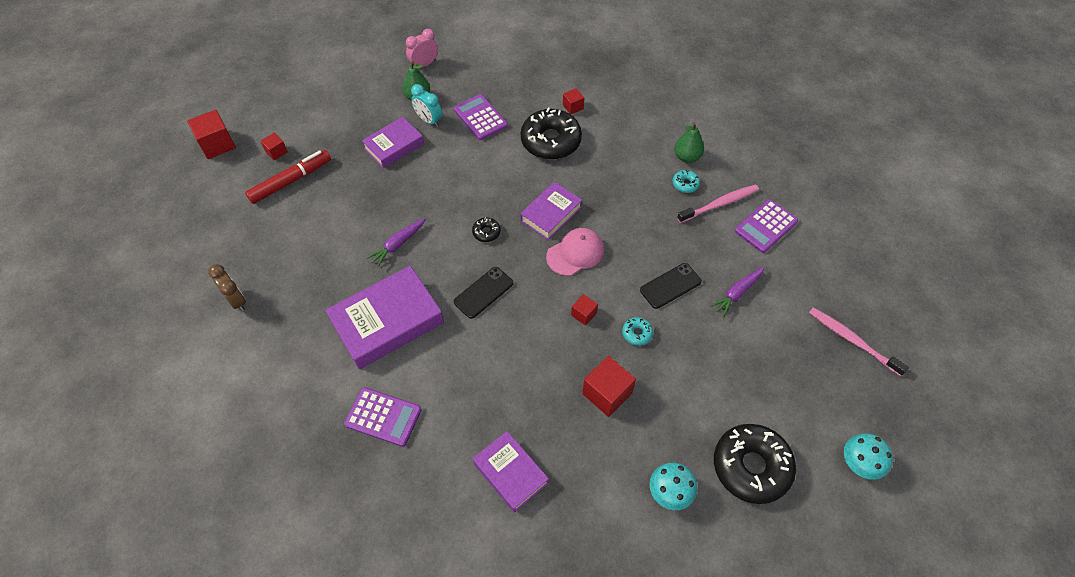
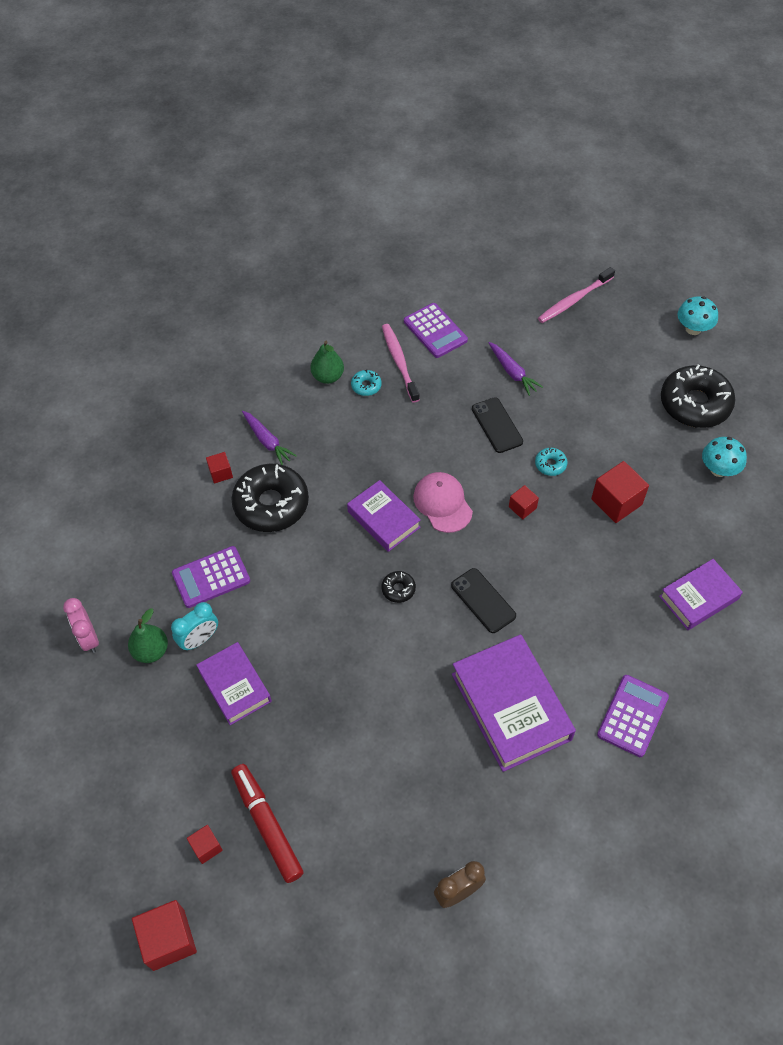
camera: 80 degrees left, 0 degrees up
purple carrot [366,218,426,267] -> purple carrot moved to [242,411,297,465]

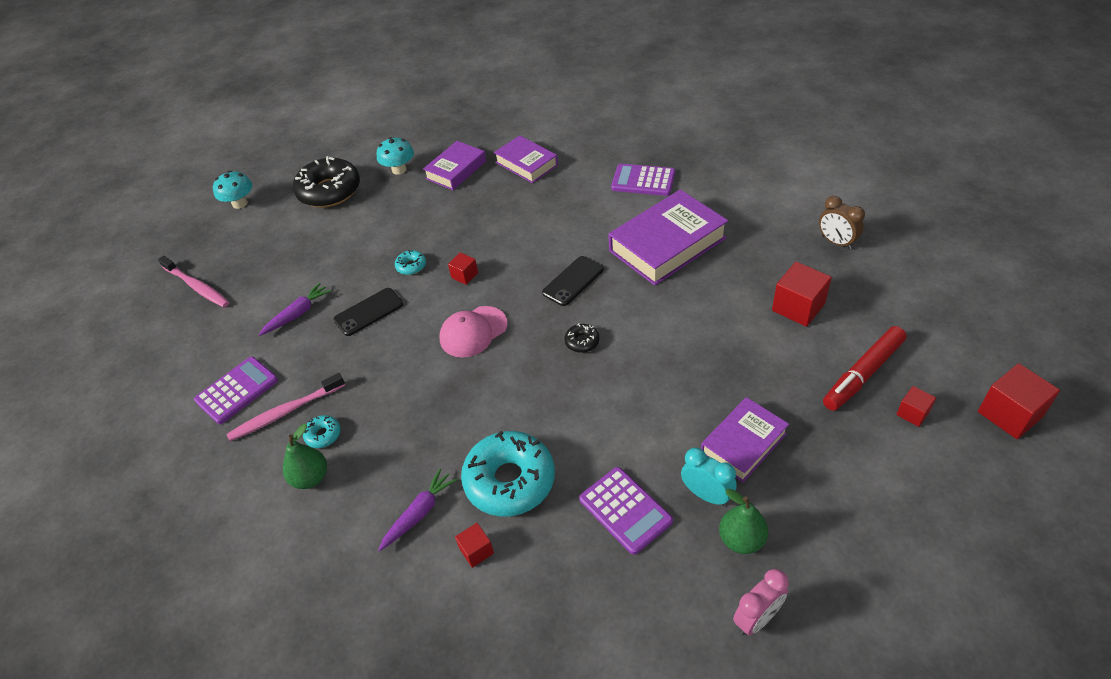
camera: 100 degrees left, 10 degrees down
black donut [231,463,309,532] -> turquoise donut [461,431,555,517]
purple book [347,480,421,552] -> purple book moved to [423,141,486,190]
red cube [591,461,649,523] -> red cube moved to [772,262,832,327]

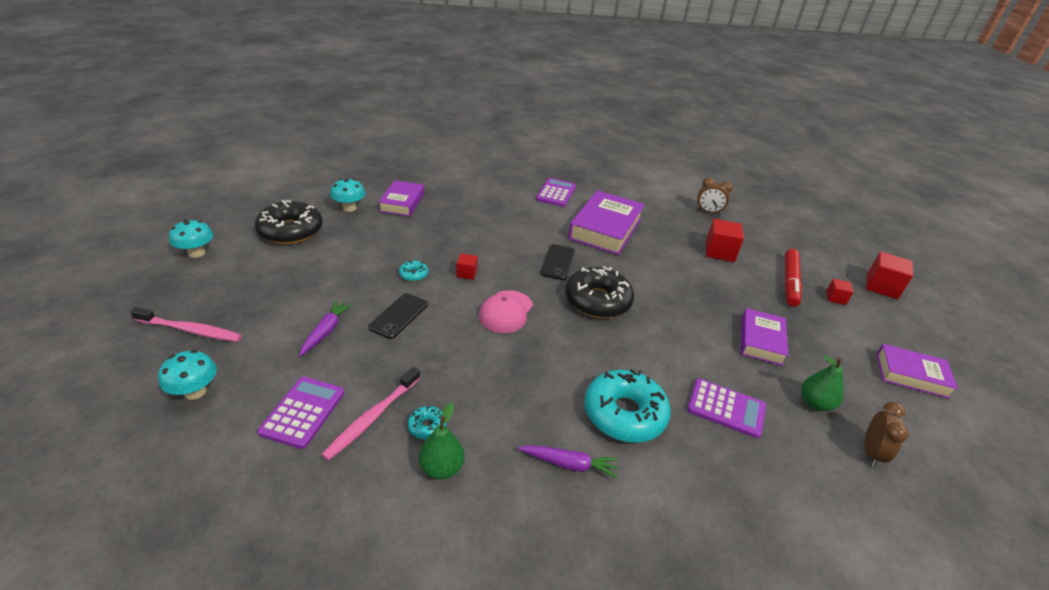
camera: 35 degrees left, 10 degrees down
purple carrot [378,468,457,551] -> purple carrot turned 90 degrees clockwise [518,445,619,478]
red cube [455,523,494,568] -> none
purple book [494,135,558,183] -> purple book moved to [877,344,958,399]
black donut [564,324,599,353] -> black donut [565,266,634,318], size x2.33
purple calculator [611,164,675,196] -> purple calculator turned 120 degrees clockwise [536,178,576,207]
turquoise clock [681,448,737,506] -> none
pink clock [733,569,789,635] -> brown clock [864,402,909,467]
none -> turquoise mushroom [158,350,217,400]

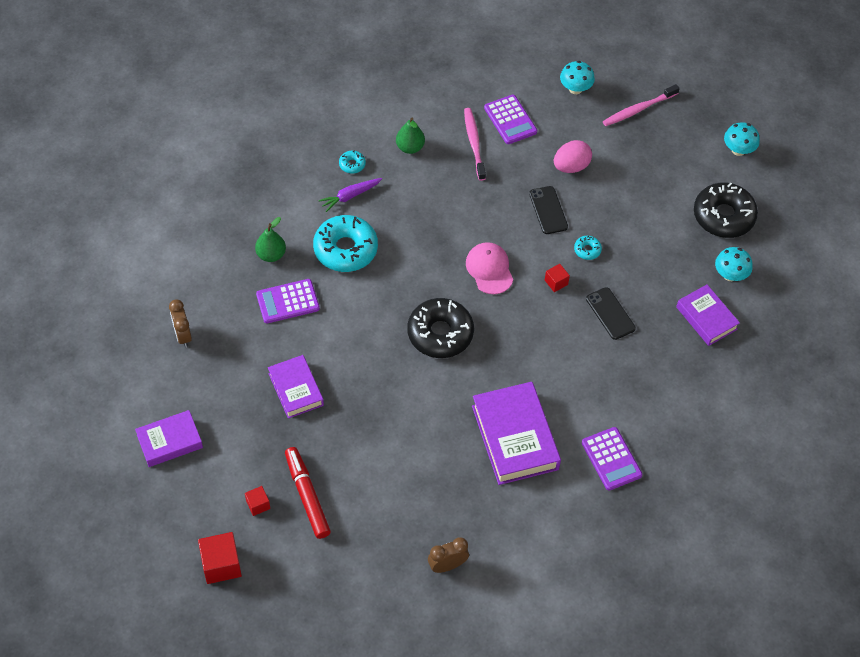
camera: 140 degrees right, 20 degrees up
purple carrot [299,300,353,356] -> pink egg [554,140,592,173]
turquoise donut [408,406,447,439] -> turquoise donut moved to [339,150,366,173]
black phone [540,244,575,280] -> black phone moved to [586,287,636,340]
red cube [706,219,744,262] -> none
green pear [801,356,844,411] -> green pear moved to [255,217,286,262]

